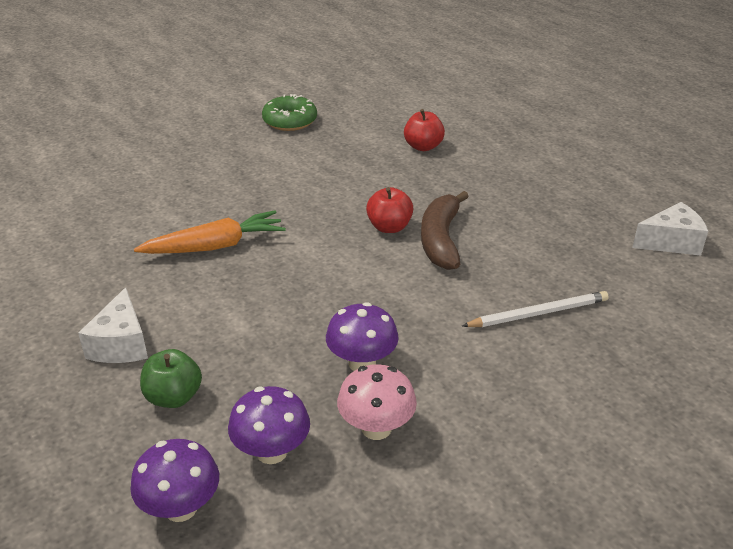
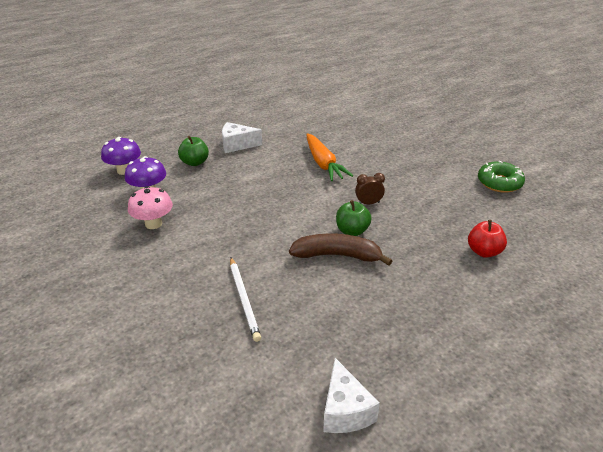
camera: 90 degrees right, 0 degrees up
purple mushroom [326,302,399,371] -> none
red apple [366,187,413,233] -> green apple [336,200,372,236]
none -> brown clock [355,173,385,204]

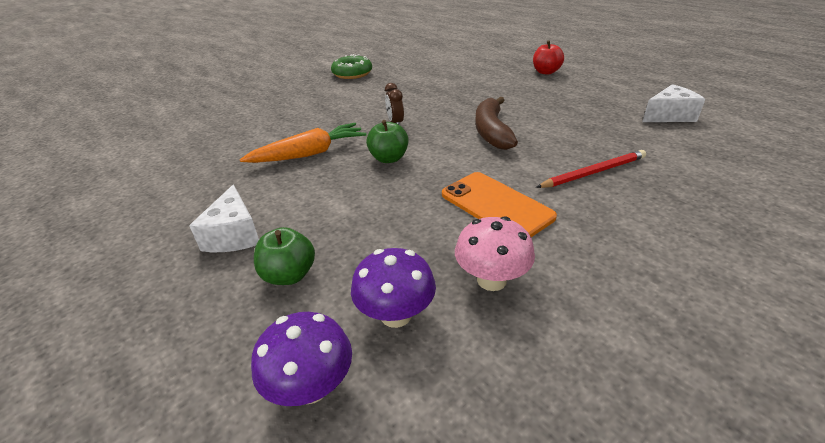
camera: 95 degrees left, 0 degrees up
white pencil [230,258,261,342] -> red pencil [536,150,646,188]
green apple [336,200,372,236] -> green apple moved to [366,120,408,163]
red apple [468,220,507,258] -> red apple moved to [533,40,564,75]
none -> orange phone [442,172,557,237]

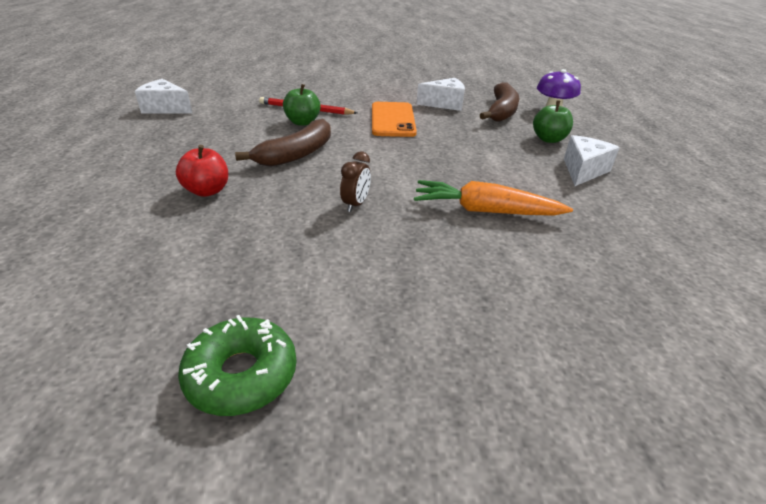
camera: 145 degrees left, 0 degrees up
purple mushroom [351,248,436,328] -> brown banana [480,82,519,122]
green apple [366,120,408,163] -> green apple moved to [283,84,321,126]
pink mushroom [455,216,535,291] -> white cheese [416,78,465,111]
red apple [533,40,564,75] -> red apple moved to [176,145,228,197]

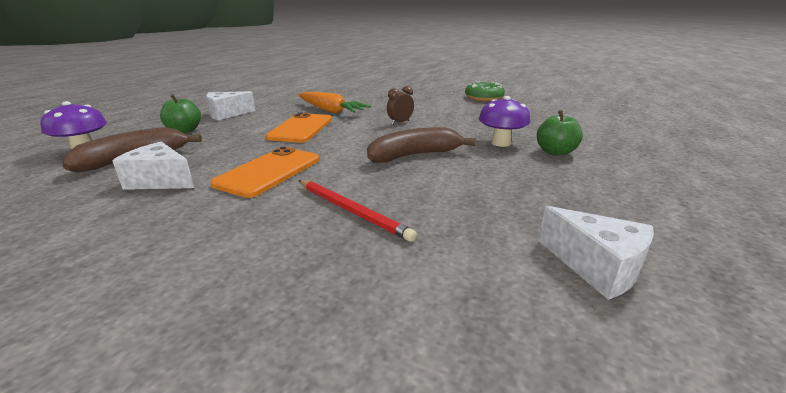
camera: 150 degrees left, 10 degrees down
red apple [176,145,228,197] -> purple mushroom [479,96,530,147]
green apple [283,84,321,126] -> green apple moved to [537,110,583,156]
none -> orange phone [265,112,332,143]

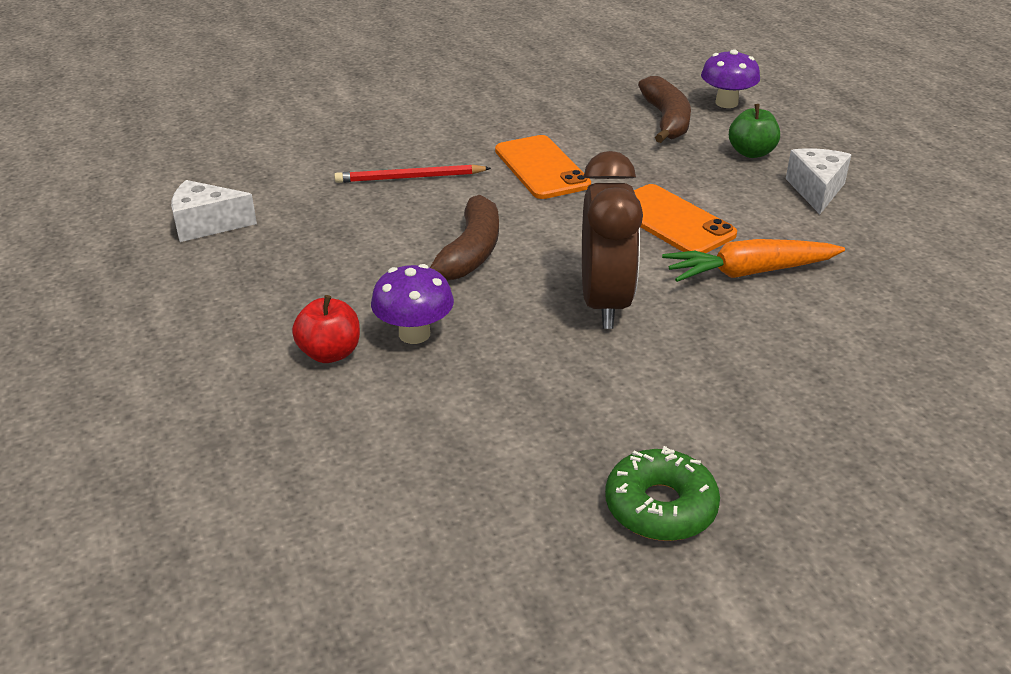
camera: 130 degrees right, 10 degrees up
white cheese [112,142,194,190] -> none
brown clock [387,86,414,125] -> brown clock [582,151,643,329], size x2.27
green apple [537,110,583,156] -> red apple [292,295,360,363]

